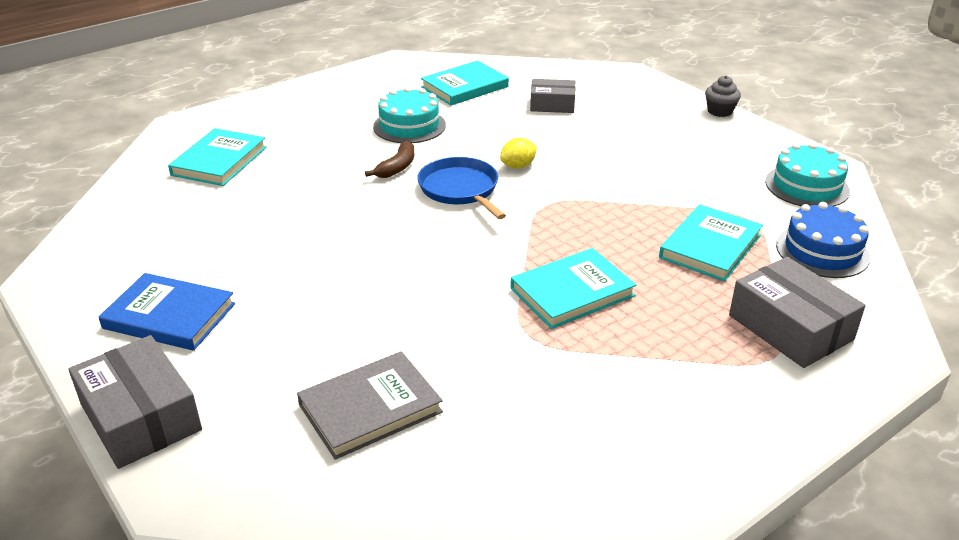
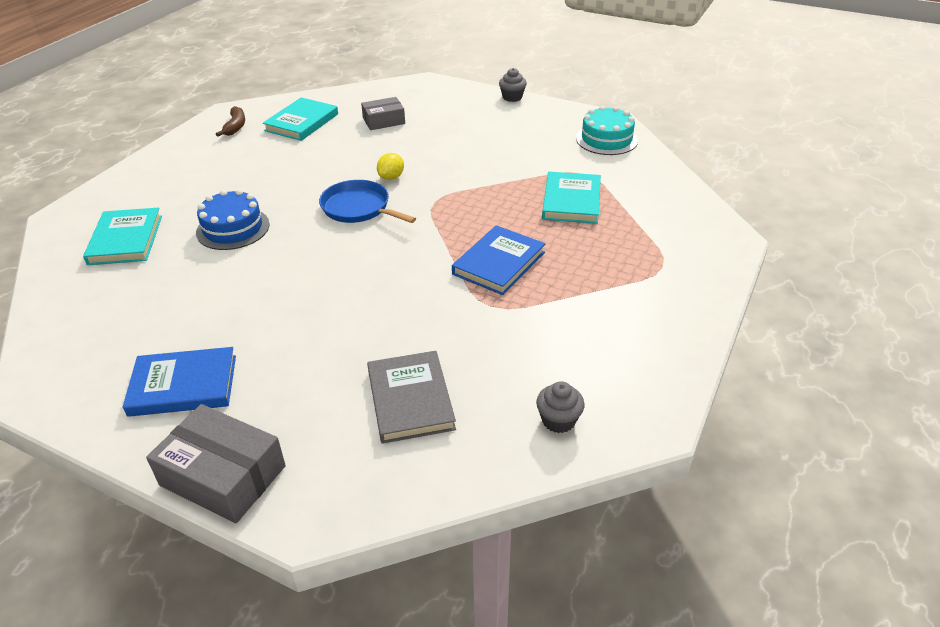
camera: 25 degrees left, 5 degrees up
grey book [297,351,443,460] -> grey book turned 45 degrees counterclockwise [367,351,456,444]
brown banana [365,141,414,178] -> brown banana moved to [216,106,245,137]
turquoise cake [373,87,446,143] -> none
turquoise book [510,248,637,329] -> blue book [452,225,545,295]
grey box [729,257,865,368] -> none
blue cake [776,202,870,278] -> blue cake moved to [196,189,270,250]
none -> grey cupcake [536,381,585,433]

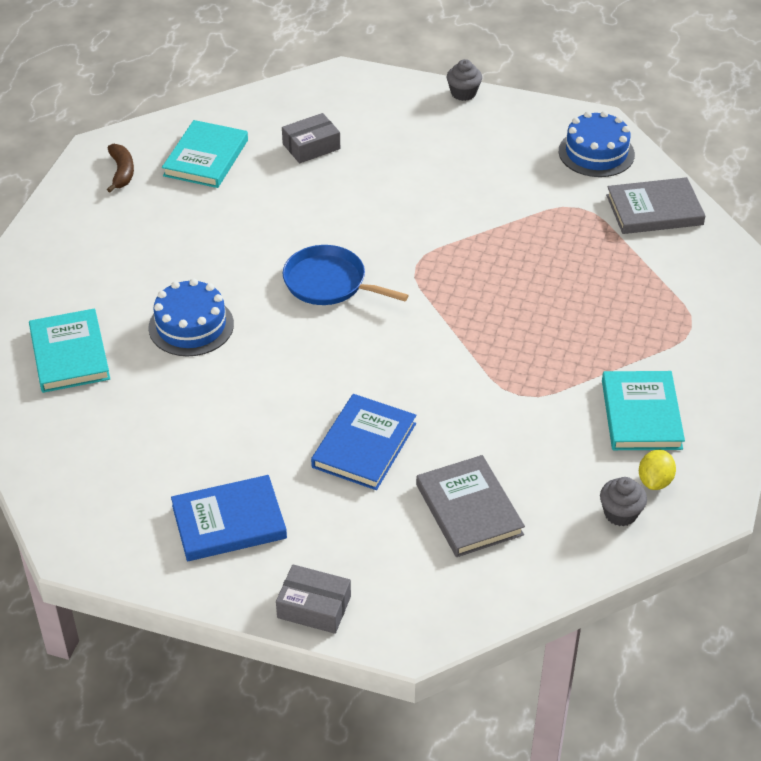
camera: 10 degrees left, 5 degrees up
grey box [146,404,286,523] -> grey box [276,564,351,634], size x0.64
yellow lemon [377,153,404,180] -> yellow lemon moved to [639,450,676,490]
blue book [452,225,545,295] -> blue book moved to [311,394,416,490]
turquoise book [542,172,601,224] -> turquoise book moved to [602,371,685,450]
turquoise cake [576,106,638,155] -> blue cake [559,111,635,177]
none -> grey book [606,177,705,234]

